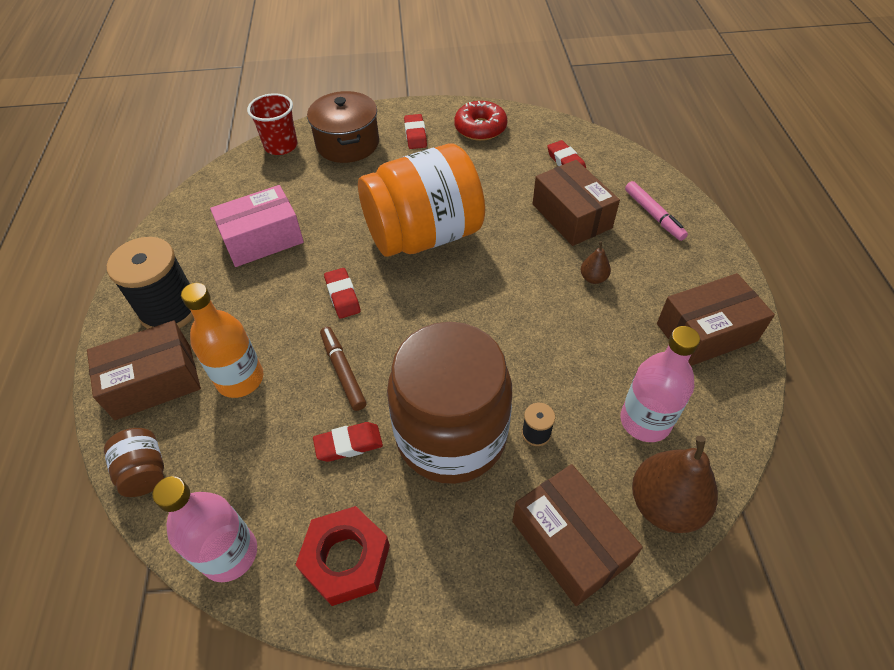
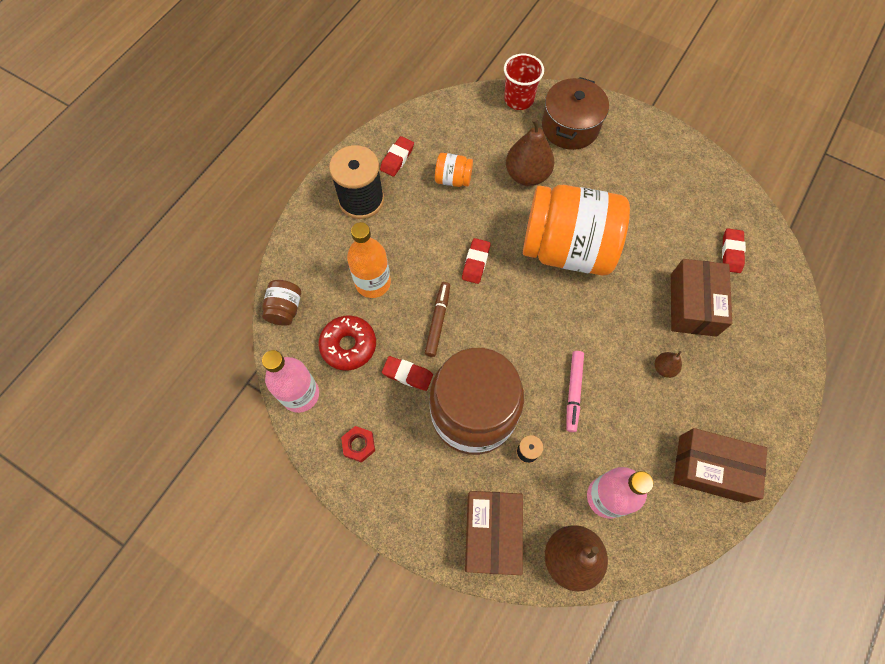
camera: 35 degrees right, 15 degrees up
brown box [87,321,201,420] -> none
pink box [210,185,304,267] -> orange jar [435,153,473,187]
red nut [295,506,390,606] -> red nut [341,426,375,463], size x0.56
red eraser [404,114,427,149] -> red eraser moved to [380,136,414,177]
red donut [454,101,507,141] -> red donut moved to [318,316,376,371]
pink marker [625,181,688,241] -> pink marker moved to [566,351,584,432]
none -> brown pear [506,118,554,186]

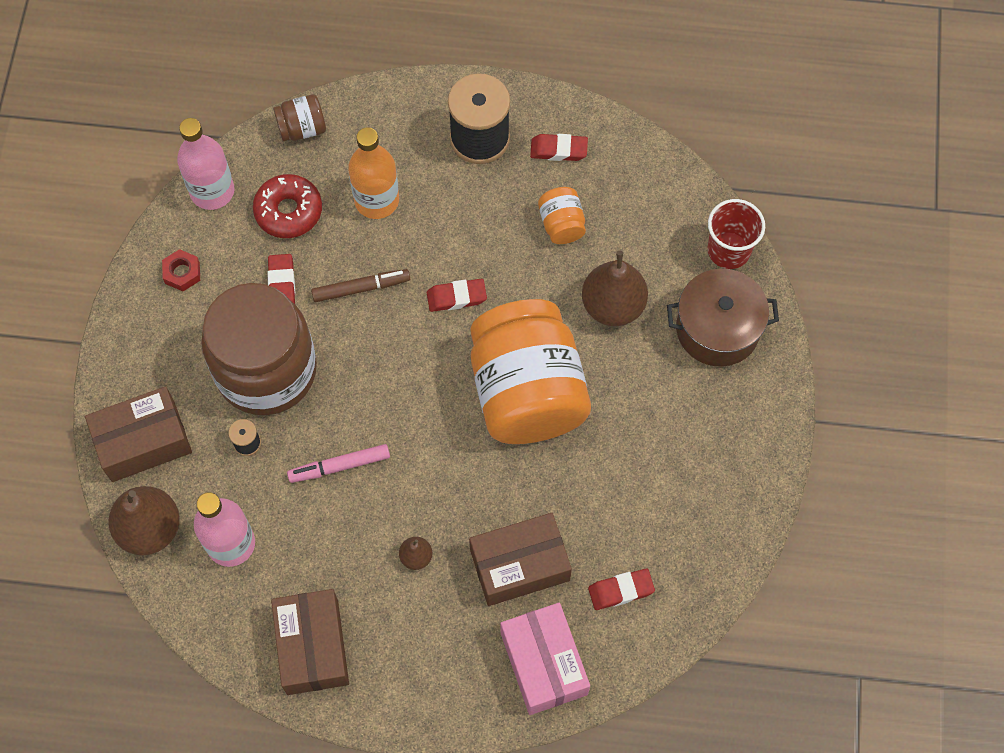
camera: 65 degrees right, 0 degrees up
none -> pink box [501,603,590,715]

